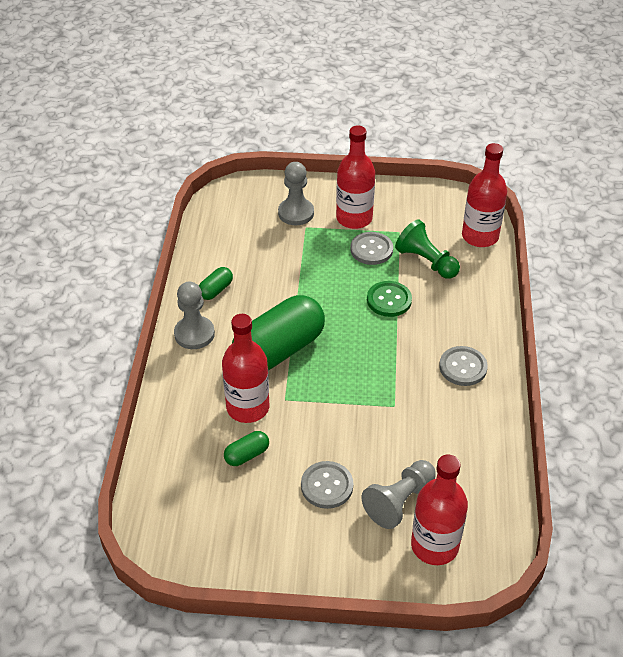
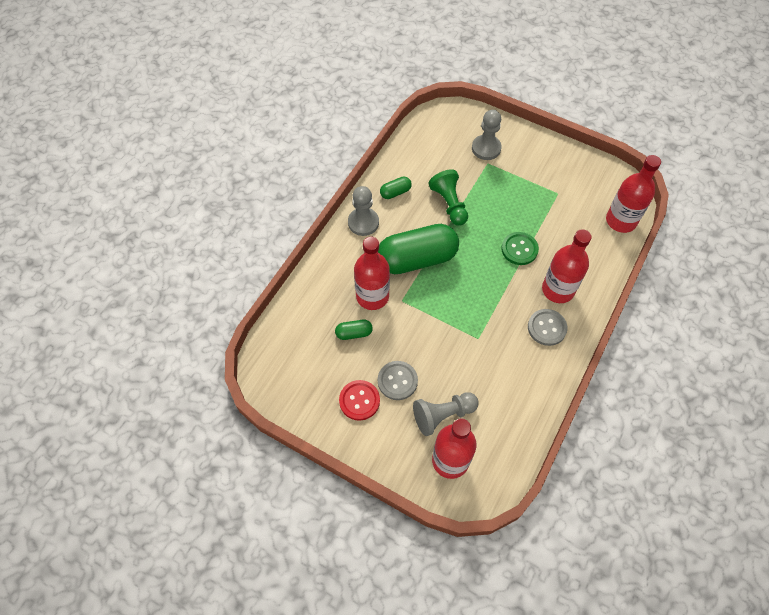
camera: 25 degrees right, 15 degrees up
red bottle [336,125,375,229] -> red bottle moved to [542,229,592,303]
grey button [350,232,393,265] -> none
green pawn [395,220,460,279] -> green pawn moved to [428,169,468,226]
none -> red button [339,380,380,421]

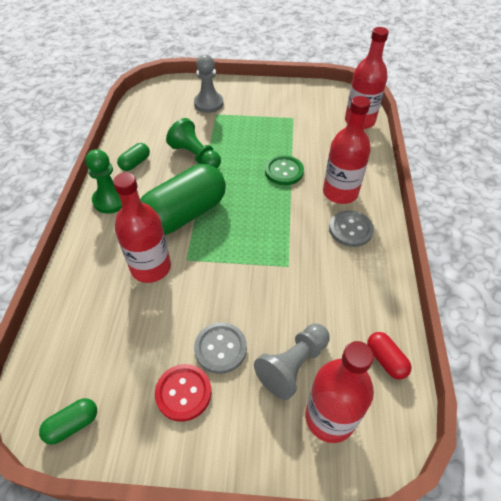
camera: 25 degrees left, 10 degrees down
green capsule [335,320,373,340] -> green capsule moved to [39,398,97,445]
grey pawn [348,186,379,236] -> green pawn [85,149,122,214]
none -> red capsule [367,332,411,379]

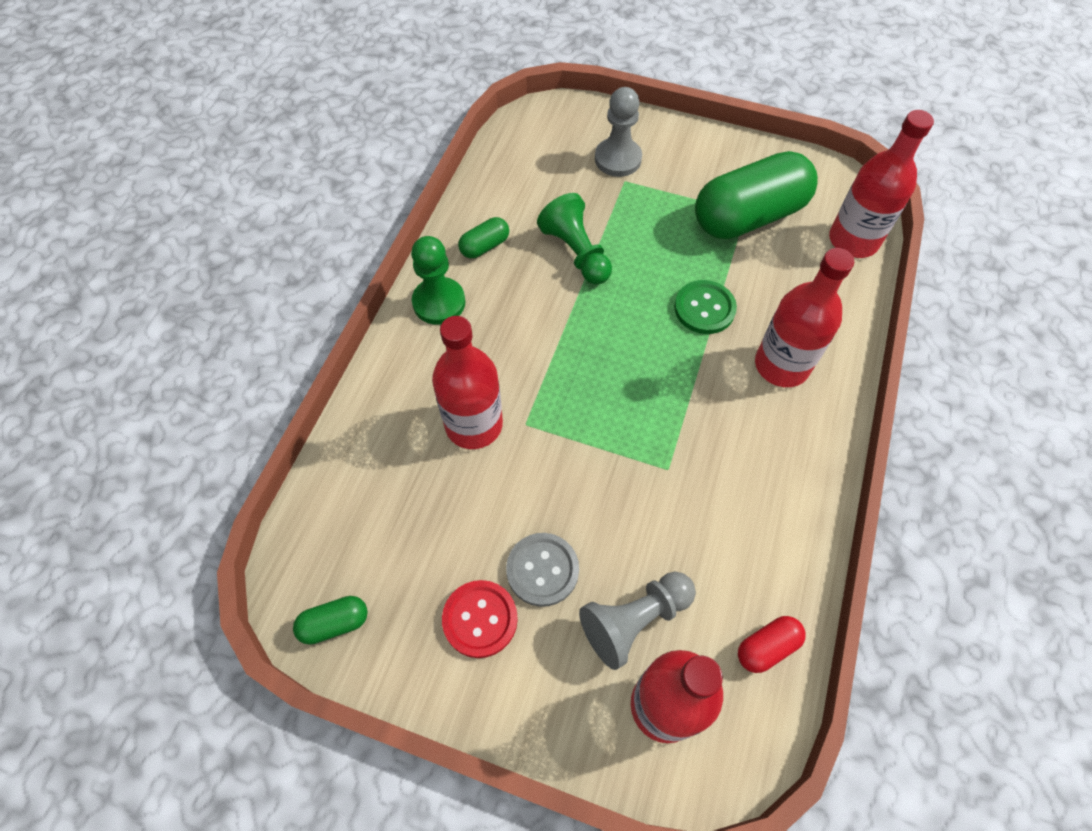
camera: 15 degrees right, 10 degrees up
green capsule [140,164,226,235] -> green capsule moved to [695,151,818,239]
grey button [329,210,374,247] -> none
red capsule [367,332,411,379] -> red capsule turned 75 degrees clockwise [738,616,806,673]

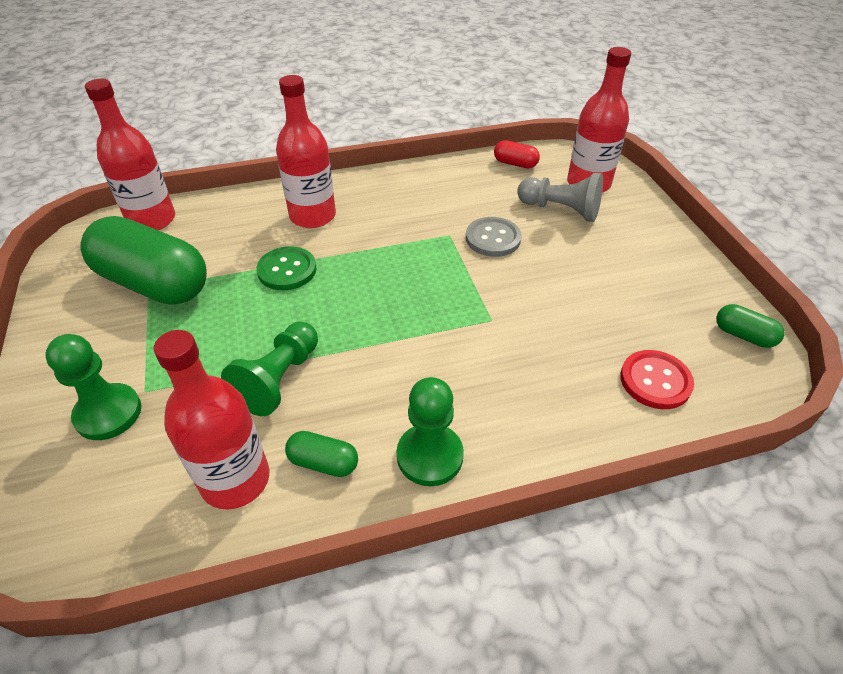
camera: 125 degrees left, 15 degrees down
red bottle [432,316,503,449] -> red bottle moved to [154,330,269,509]
red button [442,580,518,658] -> red button moved to [620,350,694,409]
grey button [506,533,579,607] -> grey button moved to [466,217,522,257]
grey pawn [595,87,642,177] -> green pawn [45,334,142,440]

